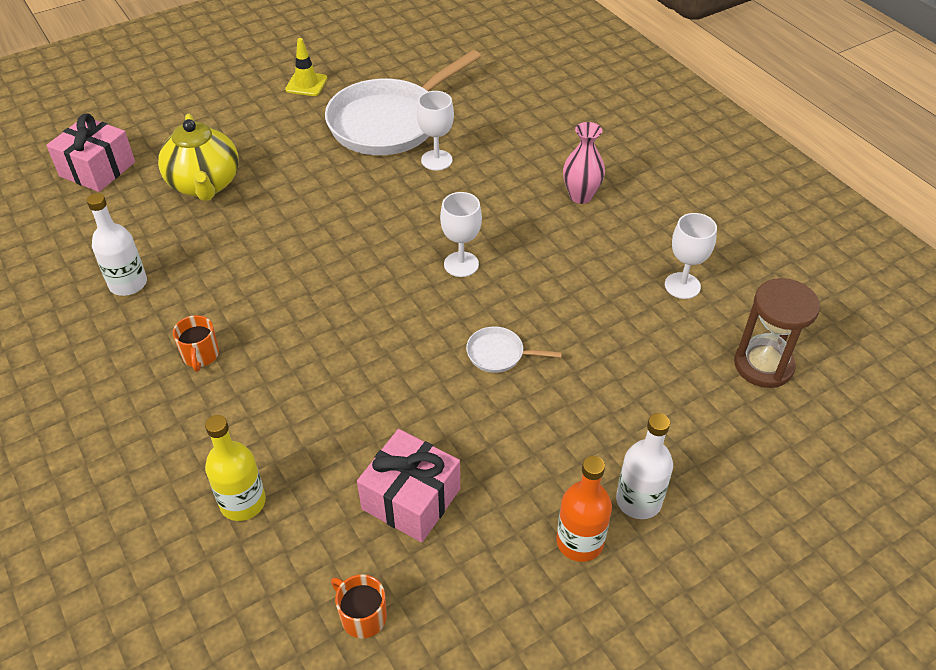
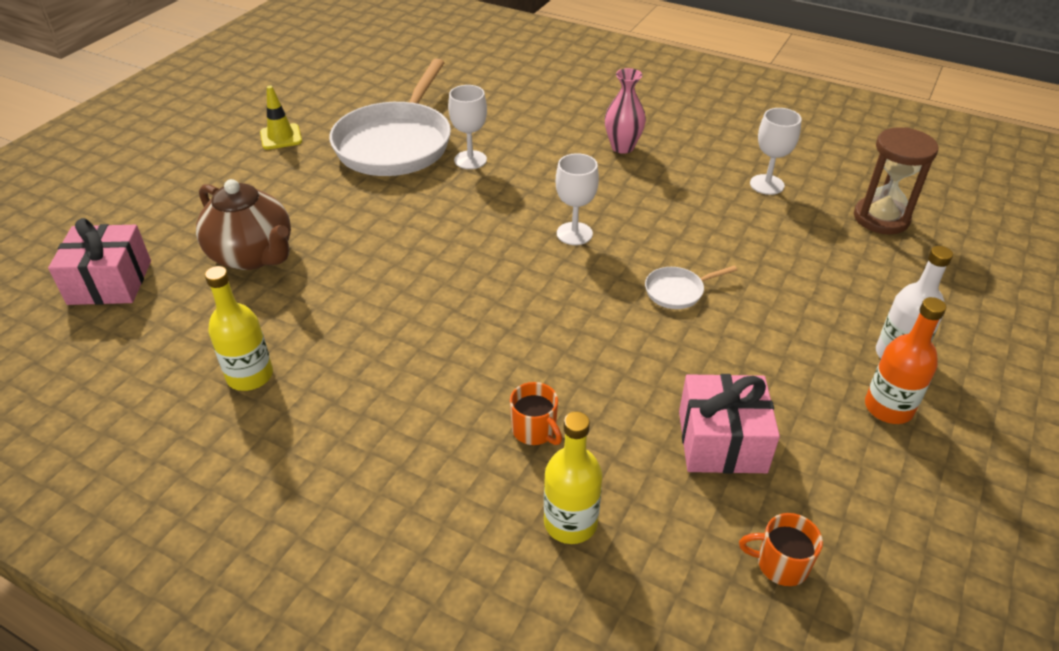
camera: 30 degrees left, 5 degrees down
white bottle [87,193,147,296] -> yellow bottle [205,266,273,391]
yellow teapot [158,114,239,201] -> brown teapot [196,179,291,270]
orange mug [173,315,219,372] -> orange mug moved to [510,382,562,445]

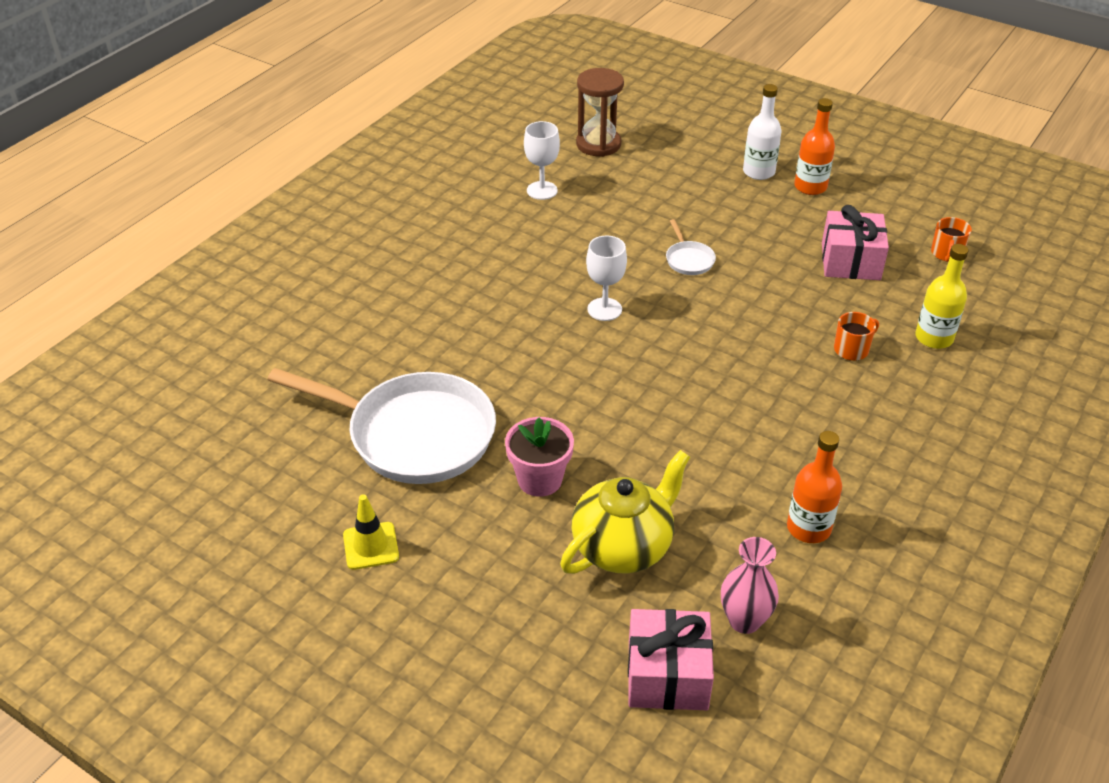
camera: 85 degrees left, 0 degrees up
brown teapot [196,179,291,270] -> yellow teapot [560,450,690,574]
yellow bottle [205,266,273,391] -> orange bottle [787,431,842,543]
white goblet [448,85,487,169] -> none
pink vase [605,68,646,154] -> pink vase moved to [721,537,779,634]
none -> pink flower pot [505,417,574,497]

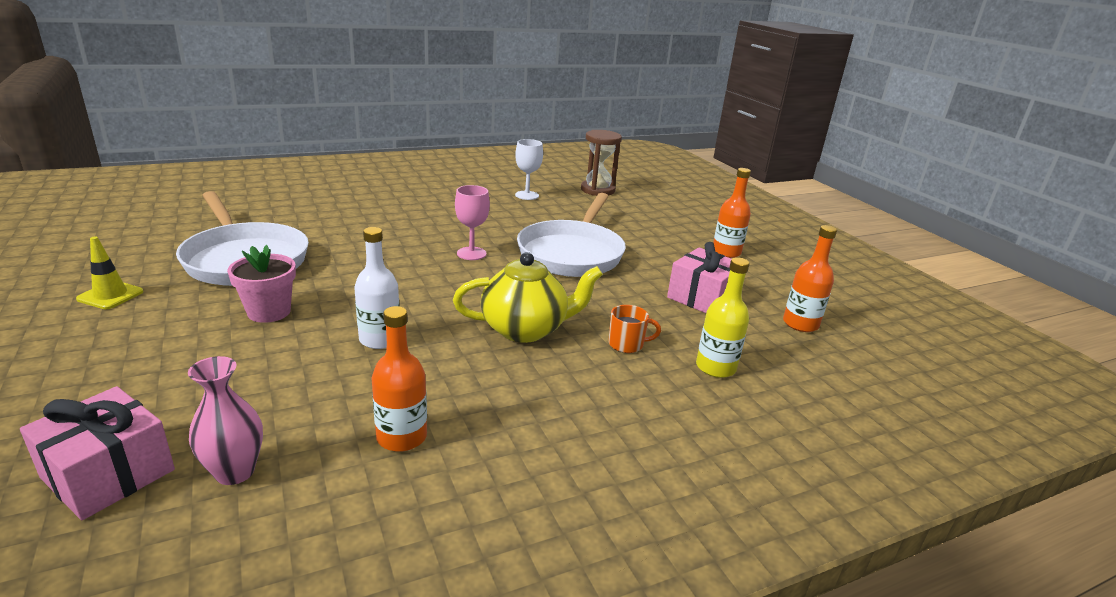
camera: 30 degrees right, 15 degrees down
yellow teapot [560,450,690,574] -> yellow teapot moved to [453,252,603,343]
white goblet [586,236,627,321] -> pink goblet [455,185,490,260]
white pan [666,219,716,275] -> white pan [517,193,626,277], size x2.49
white bottle [743,84,781,180] -> white bottle moved to [354,227,400,349]
orange mug [931,217,972,262] -> orange bottle [783,225,837,332]

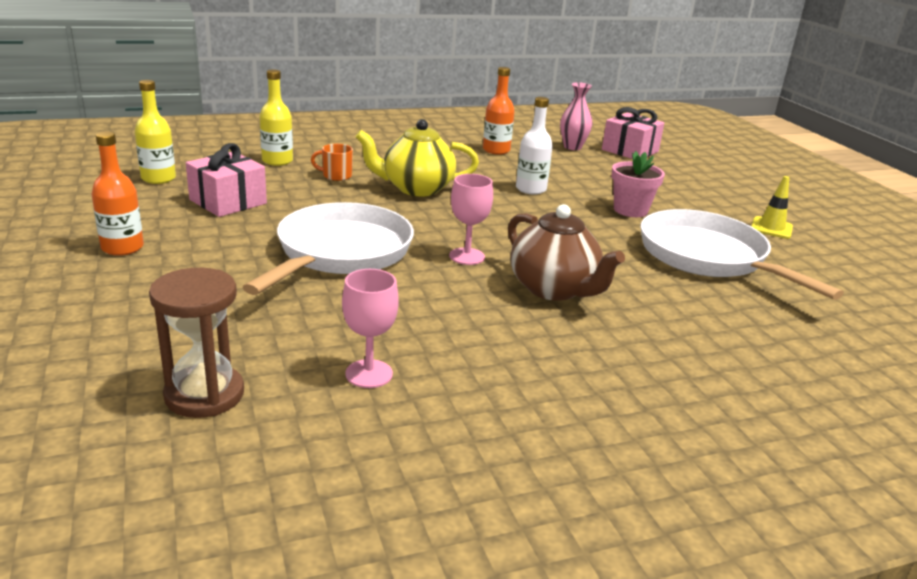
camera: 175 degrees left, 0 degrees up
white goblet [515,139,543,200] -> pink goblet [342,269,399,388]
orange bottle [783,225,837,332] -> yellow bottle [135,80,176,184]
none -> brown teapot [508,204,625,301]

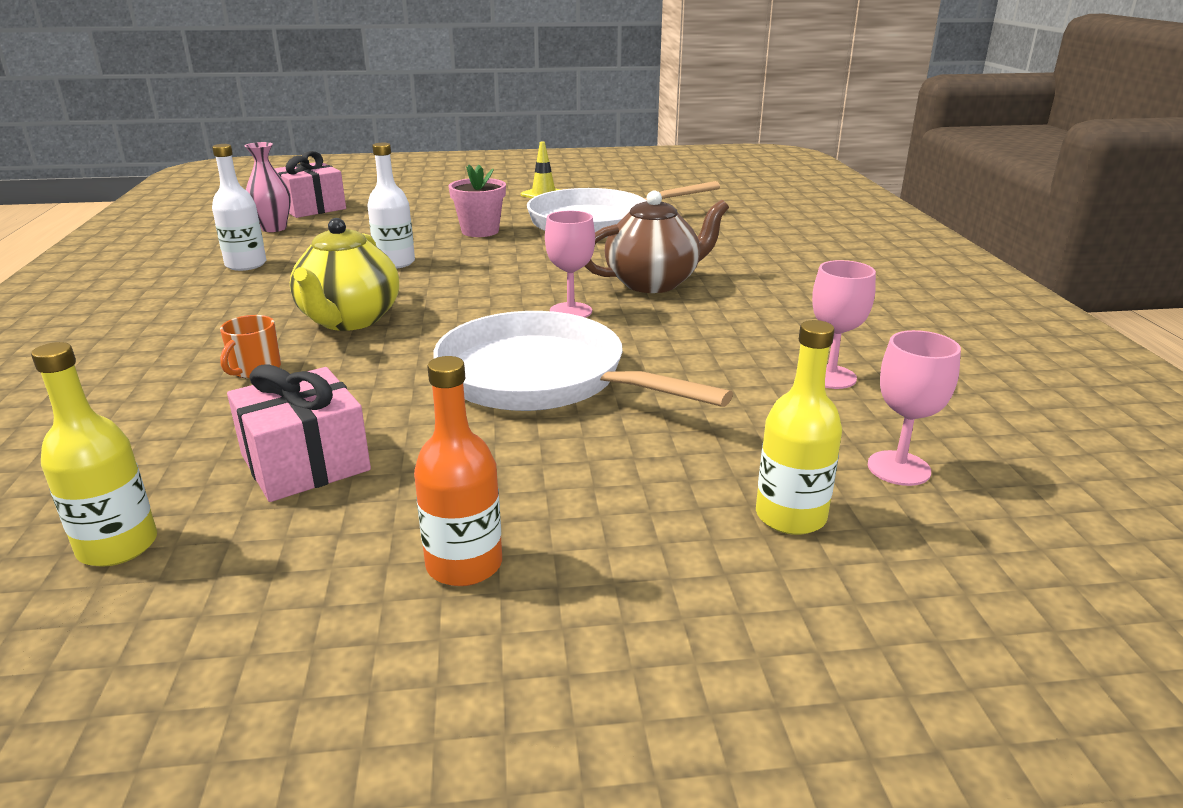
camera: 75 degrees left, 0 degrees up
brown hourglass [149,268,244,418] -> pink goblet [868,330,961,486]
yellow bottle [259,70,293,166] -> yellow bottle moved to [756,320,842,535]
orange bottle [483,67,515,155] -> white bottle [212,144,266,271]

